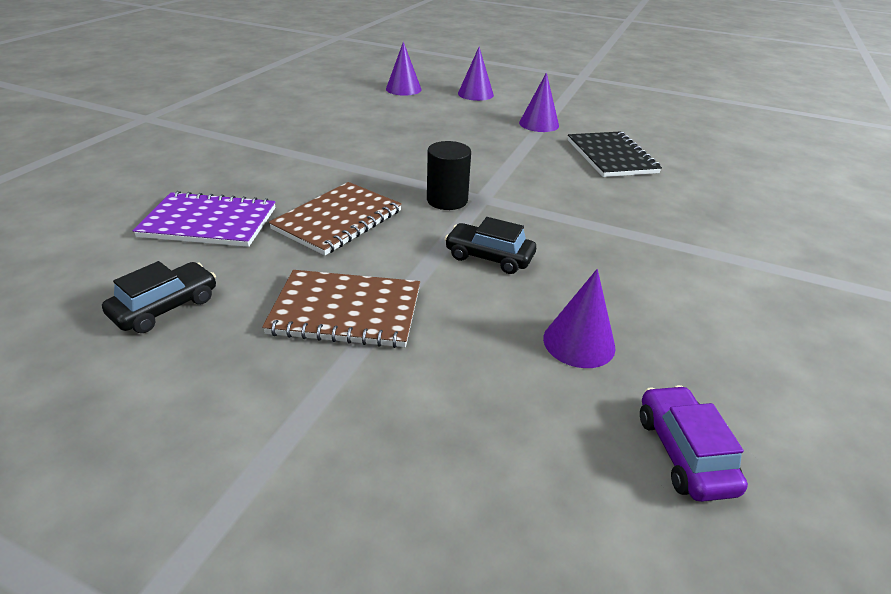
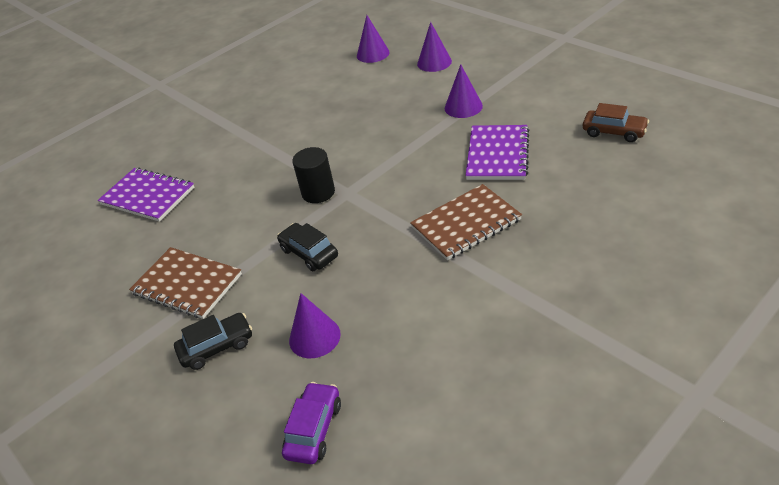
camera: 30 degrees right, 5 degrees up
black car [102,261,216,333] -> black car moved to [174,313,252,370]
brown notebook [269,182,402,255] -> brown notebook moved to [410,184,522,260]
black notebook [568,132,662,177] -> purple notebook [465,125,529,180]
none -> brown car [583,103,649,142]

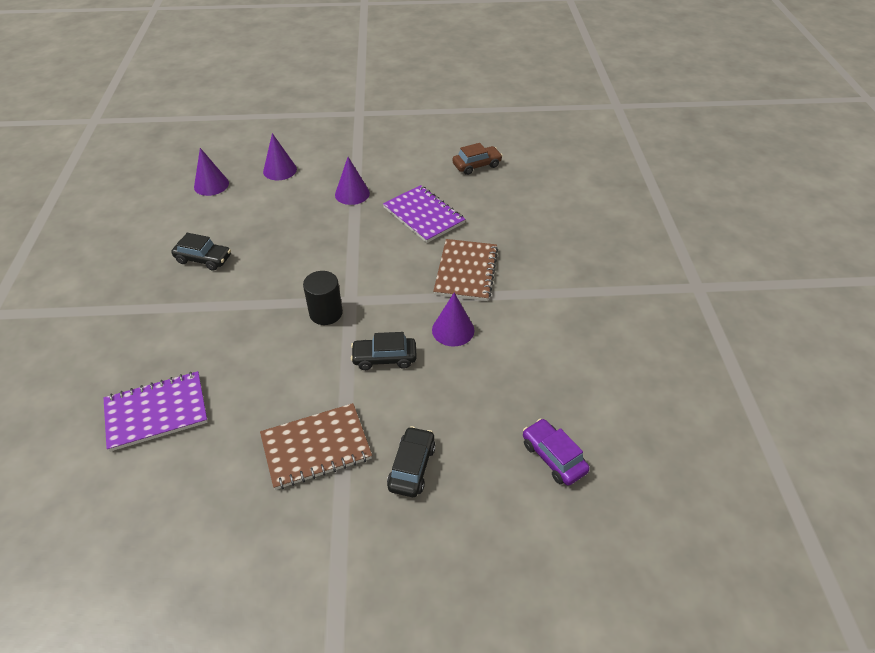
camera: 55 degrees left, 5 degrees up
purple cone [289,293,341,358] -> purple cone moved to [432,293,474,347]
none -> black car [171,233,231,271]

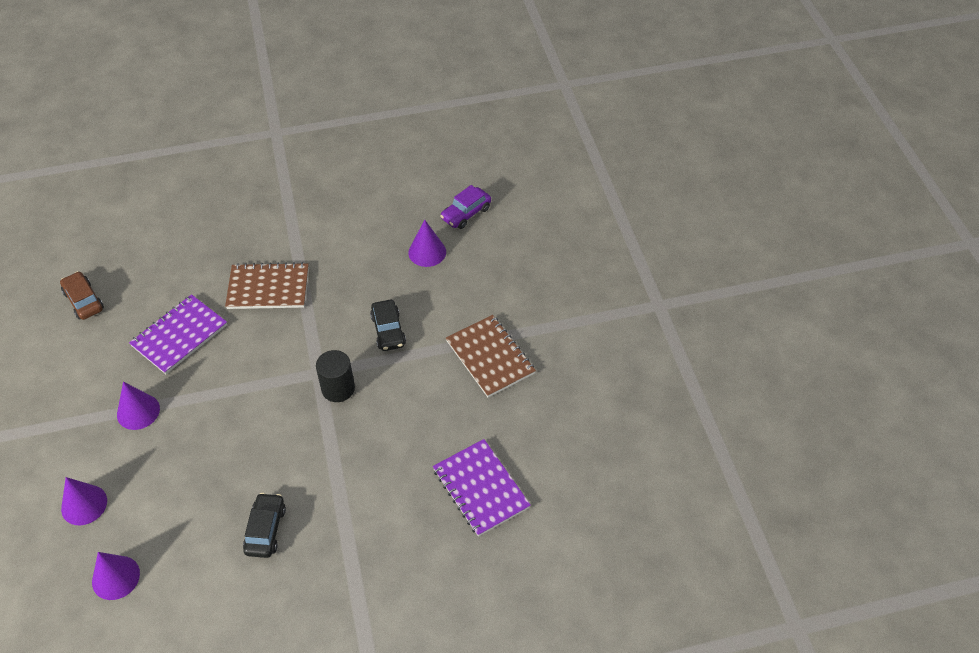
camera: 100 degrees left, 5 degrees up
black car [387,426,436,497] -> none
purple cone [432,293,474,347] -> purple cone moved to [408,220,446,267]

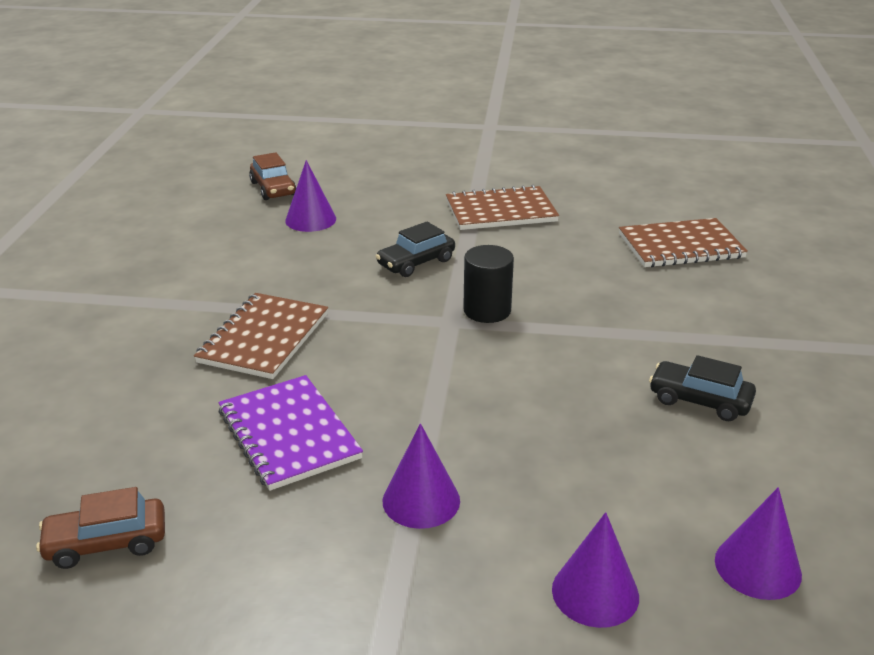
camera: 70 degrees left, 20 degrees down
black car [370,300,406,351] -> black car turned 135 degrees clockwise [376,221,455,277]
purple notebook [433,439,531,537] -> brown notebook [619,218,748,267]
purple car [440,185,491,229] -> brown car [249,152,296,200]

